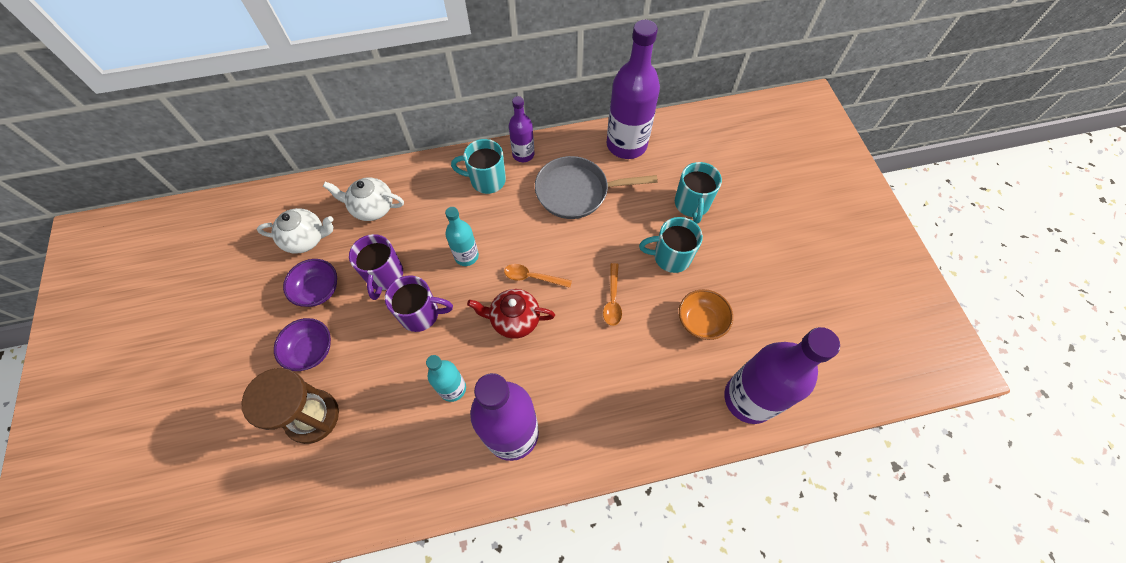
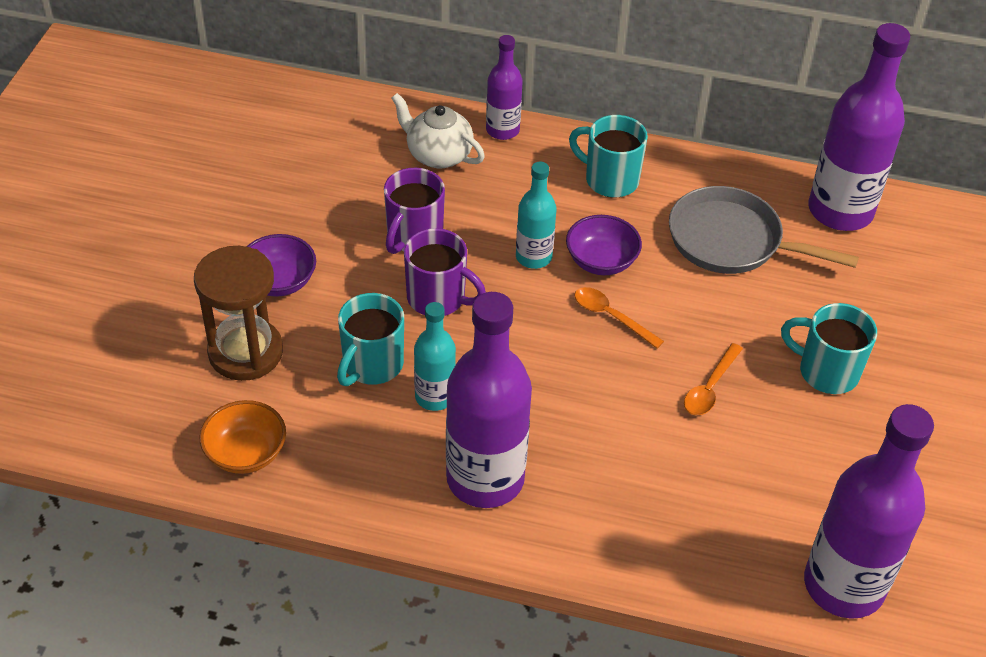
camera: 25 degrees right, 15 degrees down
white teapot [257,208,333,254] -> none
purple bowl [283,259,337,307] -> purple bowl moved to [566,215,642,275]
red teapot [467,289,555,339] -> none
purple bottle [509,96,534,162] -> purple bottle moved to [486,35,523,140]
turquoise mug [675,162,722,224] -> turquoise mug moved to [337,293,404,386]
orange bowl [679,289,733,340] -> orange bowl moved to [199,400,286,474]

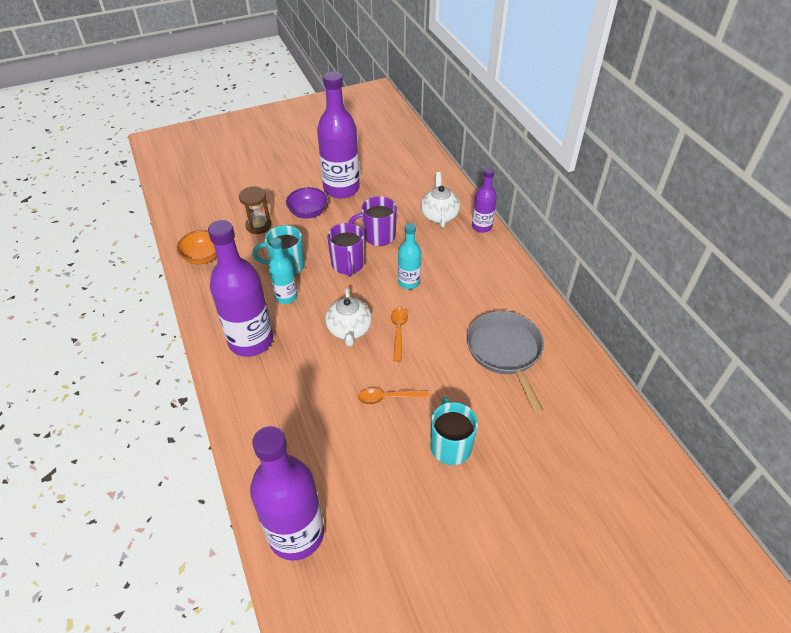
camera: 55 degrees right, 0 degrees up
brown hourglass [194,246,283,381] -> brown hourglass [239,186,271,234], size x0.65
purple bowl [566,215,642,275] -> none
turquoise mug [569,115,648,198] -> none
purple bottle [808,23,910,231] -> purple bottle moved to [317,71,360,198]
none -> white teapot [325,288,372,346]

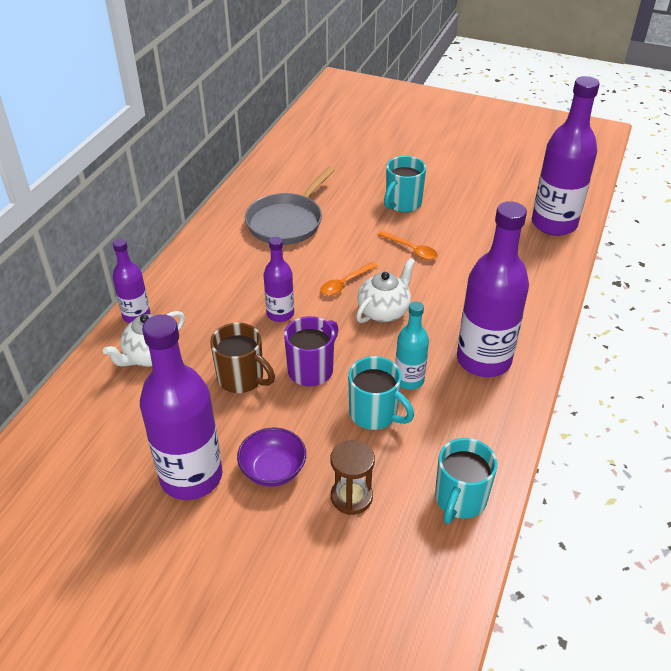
camera: 135 degrees left, 5 degrees down
orange bowl [177,230,217,264] -> turquoise mug [435,438,498,524]
purple mug [349,196,397,246] -> brown mug [210,323,275,393]
turquoise bottle [398,223,421,289] -> purple bottle [264,237,294,322]

